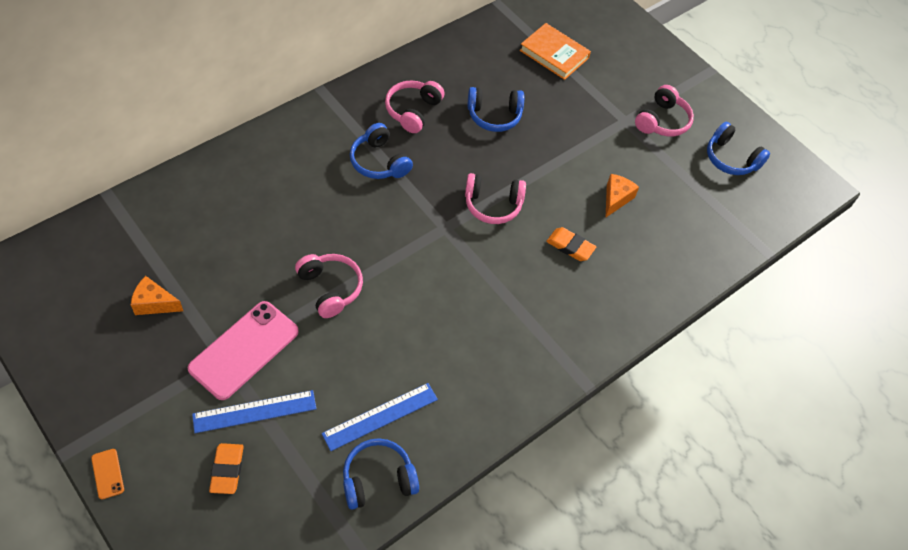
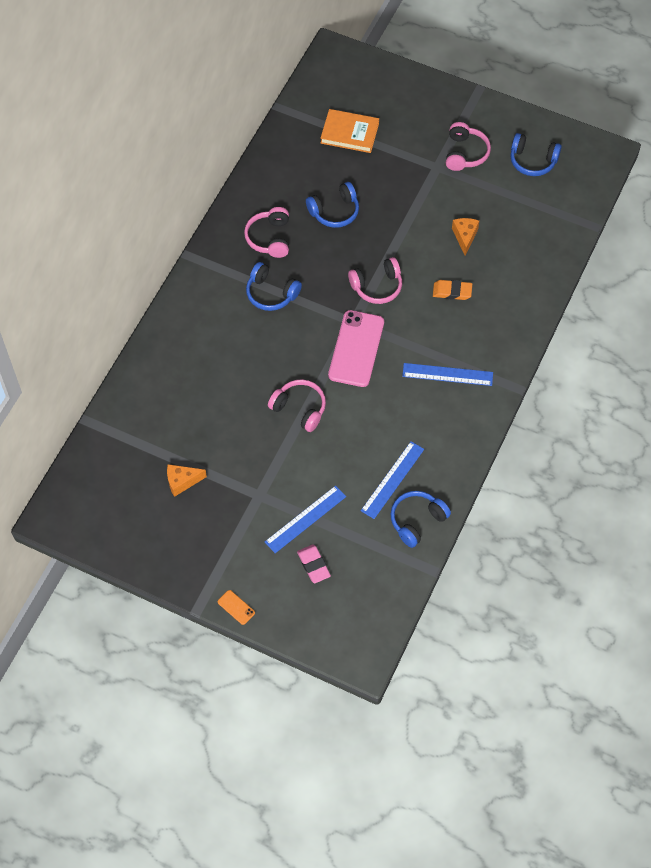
camera: 20 degrees left, 5 degrees up
pink phone [188,301,299,400] -> pink phone moved to [328,310,384,387]
orange eraser [209,443,244,494] -> pink eraser [297,544,331,583]
none -> blue ruler [402,363,493,386]

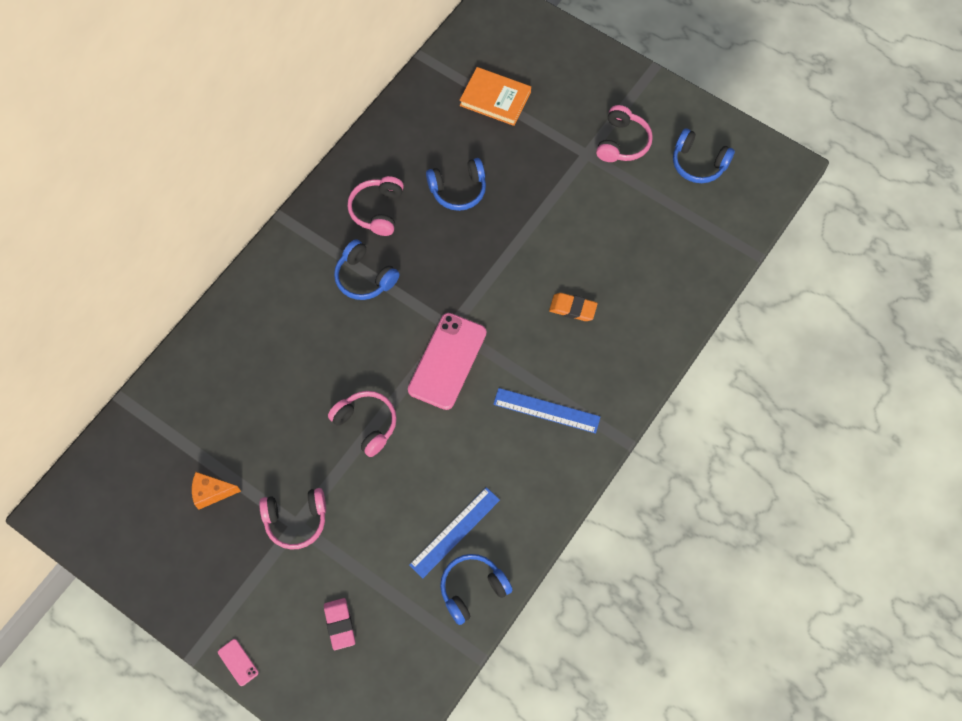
camera: 10 degrees right, 5 degrees up
orange phone [218,590,255,625] -> pink phone [218,639,258,686]
blue ruler [265,485,346,553] -> none
pink headphones [348,257,402,304] -> pink headphones moved to [259,488,326,549]
orange cheese [452,218,479,256] -> none

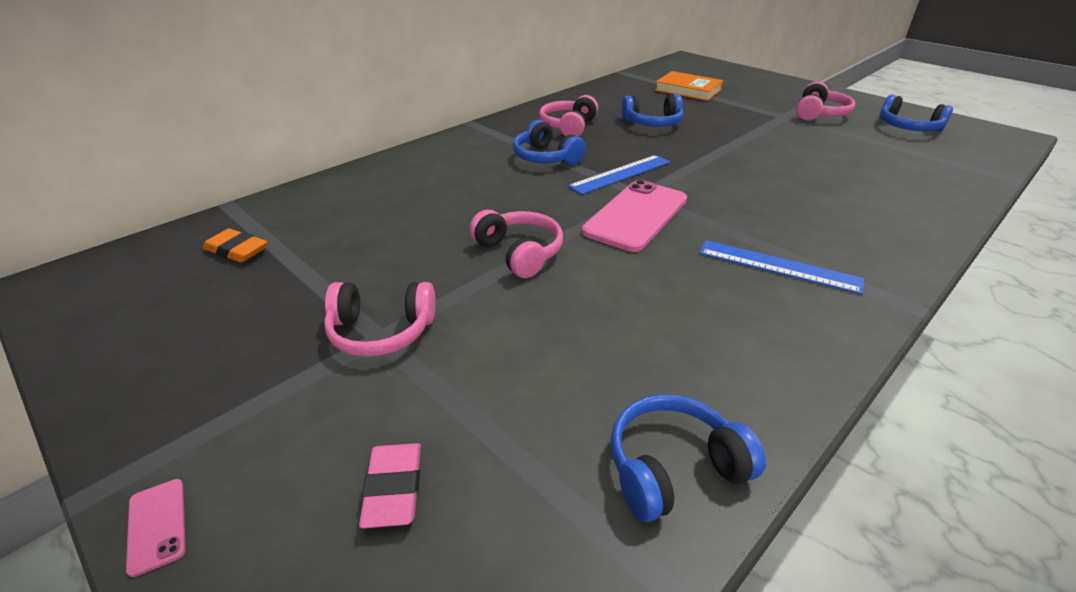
camera: 10 degrees right, 30 degrees down
orange cheese [192,472,241,510] -> none
blue ruler [409,487,500,578] -> blue ruler moved to [568,155,670,195]
orange eraser [549,293,598,321] -> orange eraser moved to [203,228,267,263]

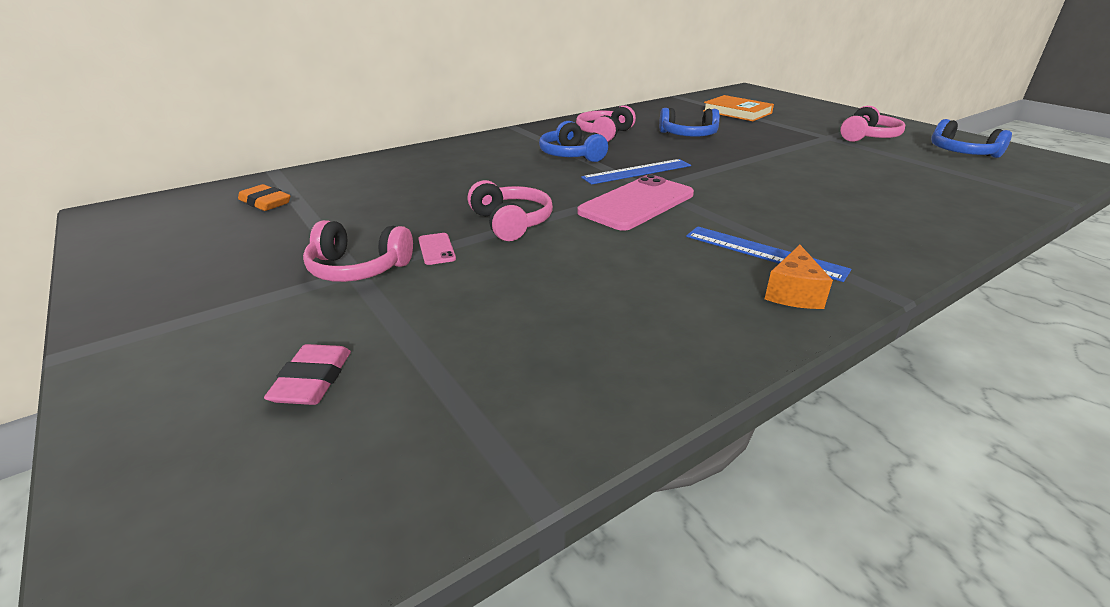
camera: 10 degrees right, 5 degrees down
pink phone [126,479,186,577] -> pink phone moved to [418,233,456,265]
blue headphones [611,394,766,522] -> none
none -> orange cheese [765,245,833,309]

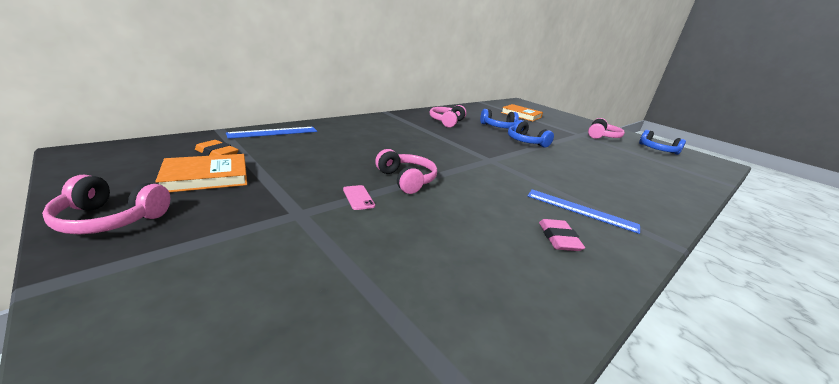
camera: 10 degrees left, 5 degrees down
pink eraser [264,344,351,405] -> pink eraser moved to [539,219,585,251]
pink headphones [303,220,413,282] -> pink headphones moved to [42,175,170,234]
blue headphones [539,121,608,162] -> blue headphones moved to [508,120,554,148]
pink phone [577,175,694,231] -> none
blue ruler [581,159,691,184] -> blue ruler moved to [226,127,317,139]
orange cheese [765,245,833,309] -> none
none -> orange book [155,154,247,192]

